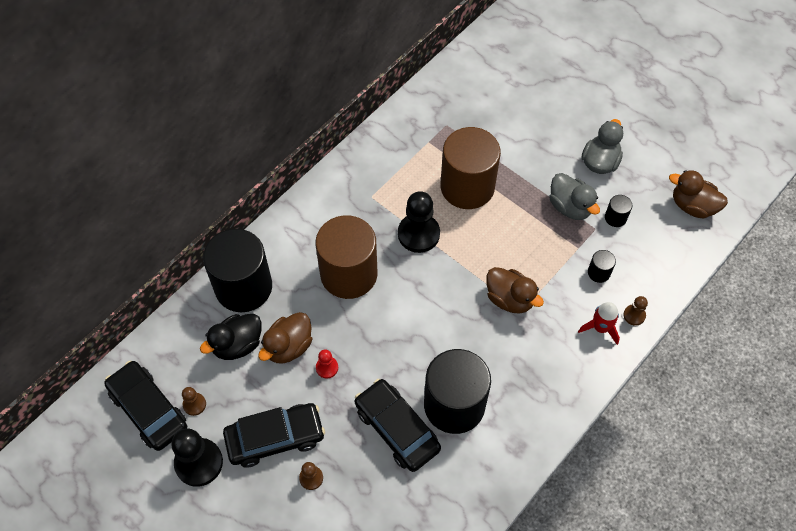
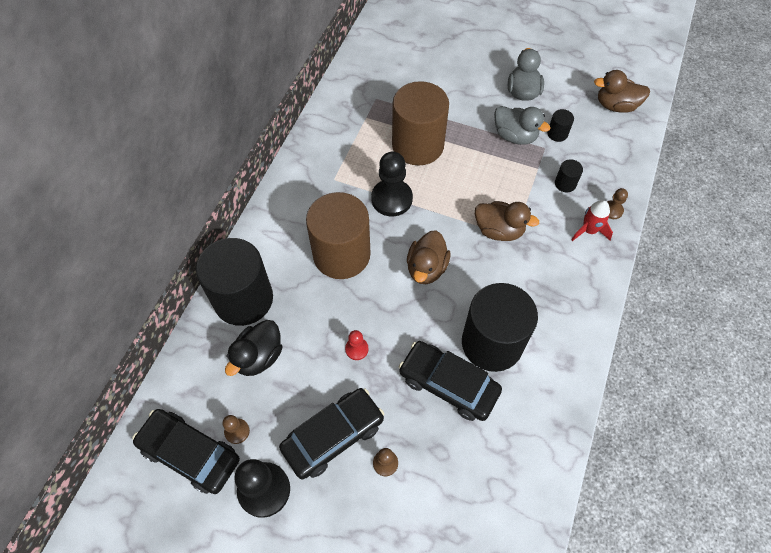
camera: 20 degrees left, 0 degrees up
brown duck [258,312,312,364] -> brown duck moved to [407,230,450,284]

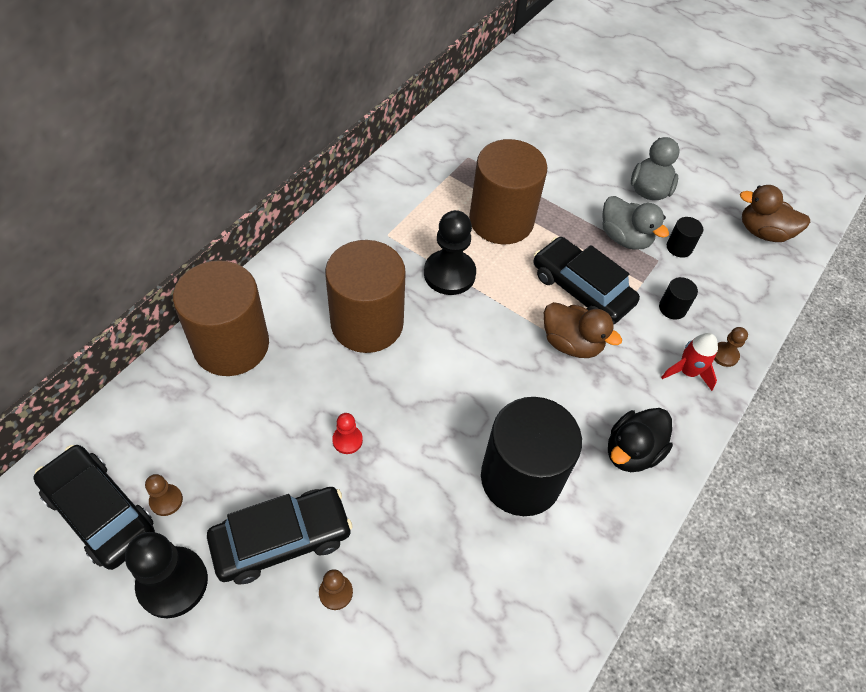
camera: 10 degrees right, 5 degrees down
black cylinder [196,238,273,326] -> brown cylinder [173,260,269,376]
black duck [225,320,283,376] -> black duck moved to [608,408,673,472]
black car [399,341,502,421] -> black car moved to [533,237,640,324]
brown duck [407,230,450,284] -> none

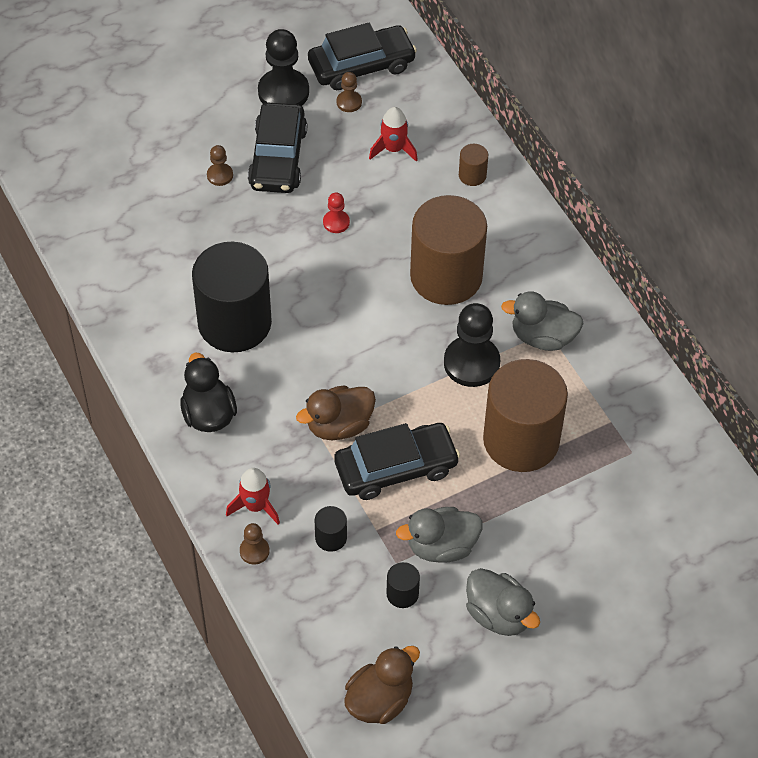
camera: 120 degrees right, 0 degrees up
brown cylinder [173,260,269,376] -> brown cylinder [459,144,488,186], size x0.40
none -> red rocket [369,107,418,162]
none -> grey duck [501,291,584,351]

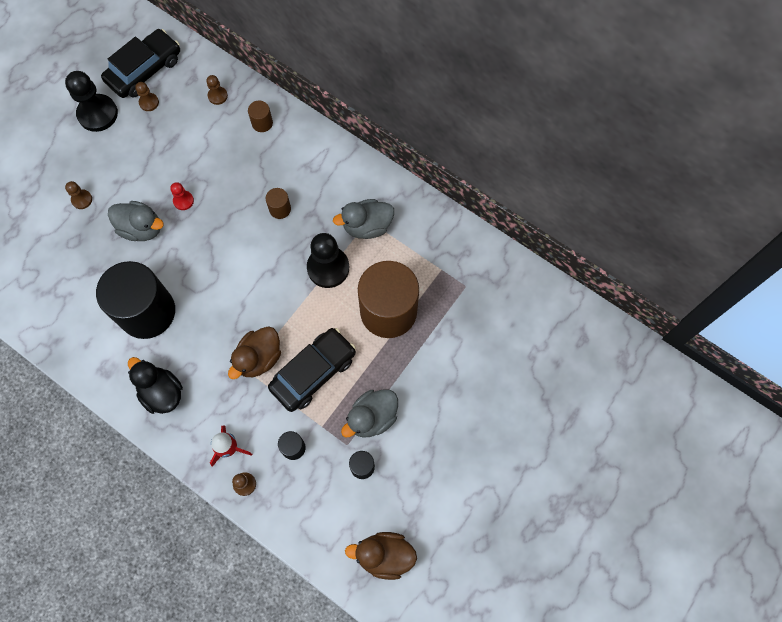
camera: 25 degrees left, 15 degrees up
black car [248,103,307,193] -> none
brown duck [344,646,420,724] -> brown duck turned 105 degrees counterclockwise [345,532,417,580]
red rocket [369,107,418,162] -> none
brown cylinder [410,195,487,305] -> brown cylinder [266,188,291,219], size x0.40
grey duck [466,568,540,636] -> grey duck moved to [108,201,164,241]
none -> brown pawn [206,75,228,105]

